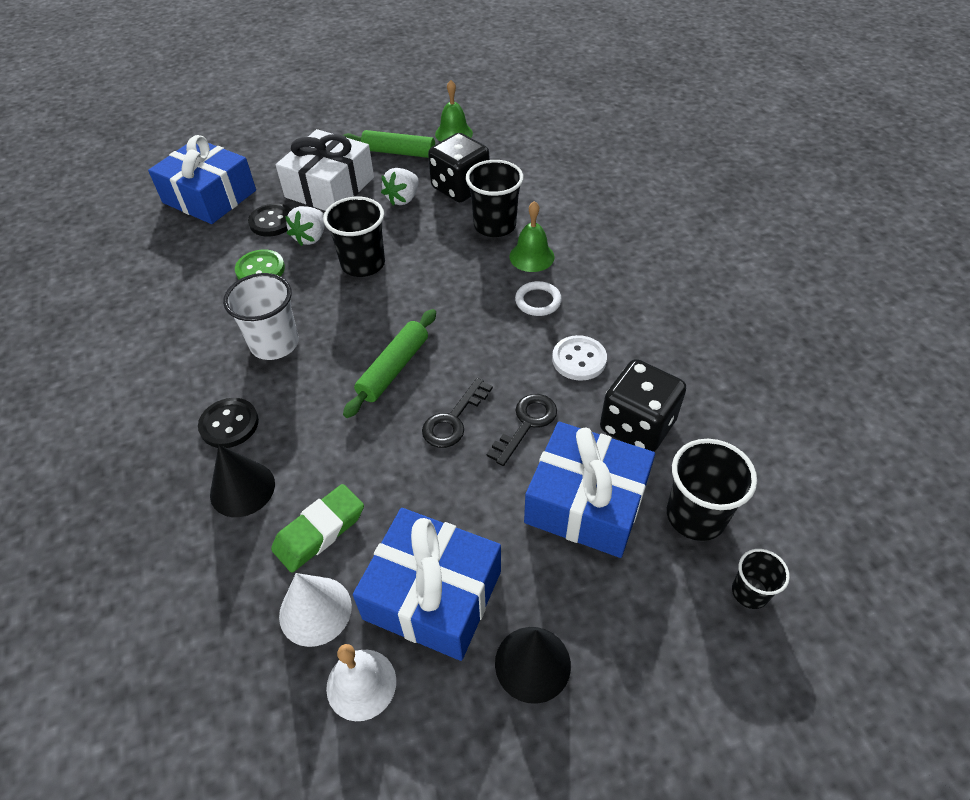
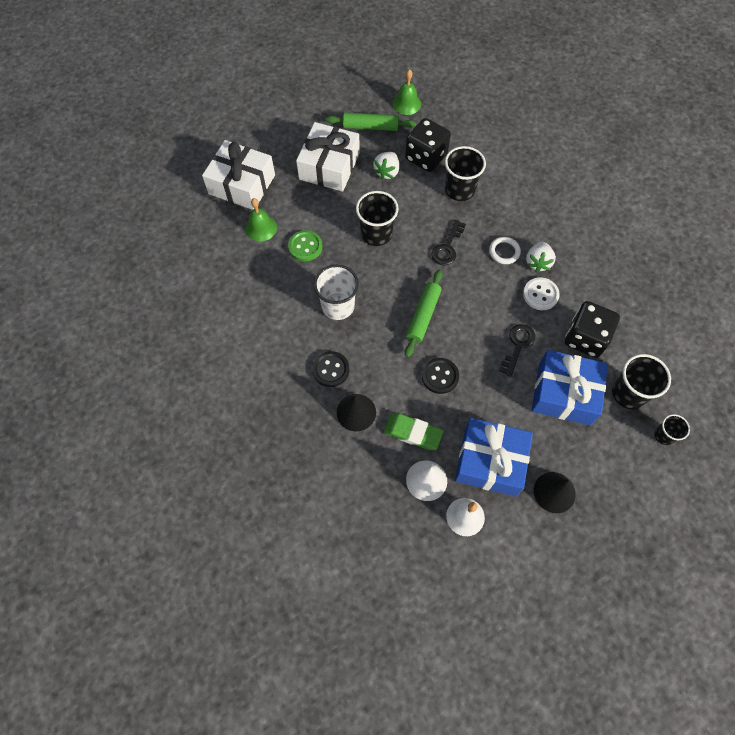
camera: 10 degrees left, 15 degrees up
blue gift [148,135,256,224] -> white gift [202,140,275,210]
black button [248,204,292,237] -> black button moved to [422,358,459,394]
green eraser [271,484,364,573] -> green eraser turned 75 degrees clockwise [384,413,444,450]
white strawberry [285,206,325,246] -> white strawberry moved to [526,241,556,272]
black key [422,378,493,448] -> black key moved to [431,220,466,266]
green bell [509,201,555,272] -> green bell moved to [245,198,277,241]

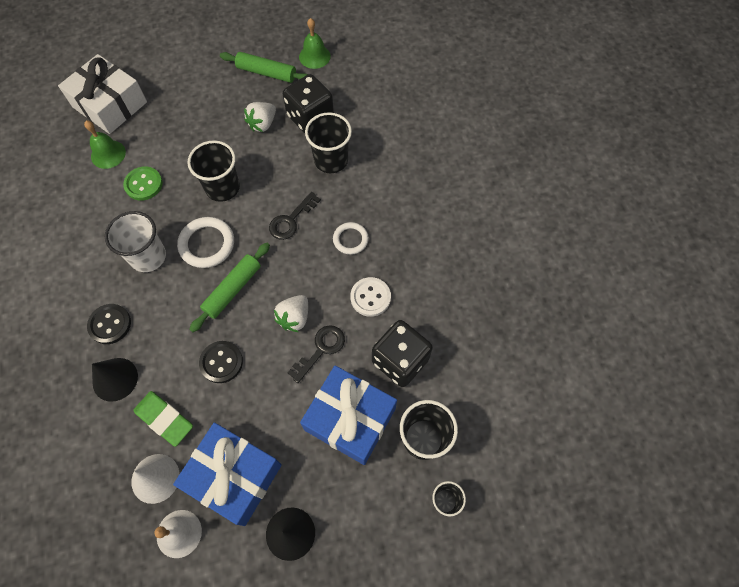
camera: 15 degrees right, 0 degrees up
white gift [296,122,360,192] -> none
white strawberry [526,241,556,272] -> white strawberry moved to [274,295,308,332]
none -> white ring [177,217,234,268]

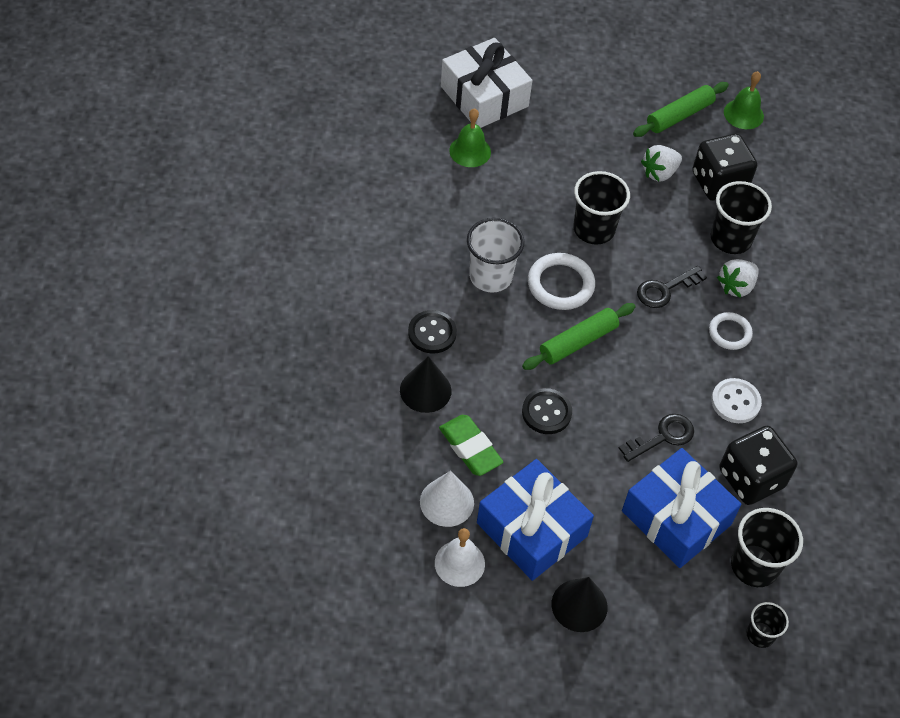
camera: 15 degrees right, 10 degrees down
green button [123,166,163,201] -> none
green rolling pin [220,52,308,83] -> green rolling pin turned 75 degrees counterclockwise [633,82,729,137]
white strawberry [274,295,308,332] -> white strawberry moved to [717,259,758,298]

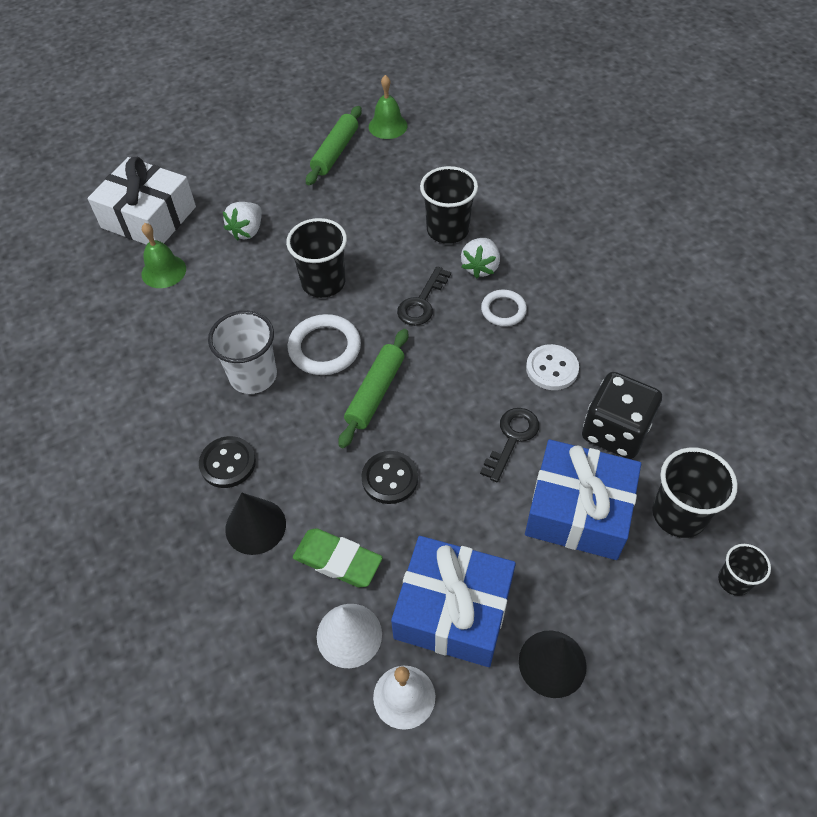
camera: 25 degrees left, 0 degrees up
white strawberry [641,145,682,182] -> white strawberry moved to [223,202,262,240]
black dice [692,133,757,201] -> none

